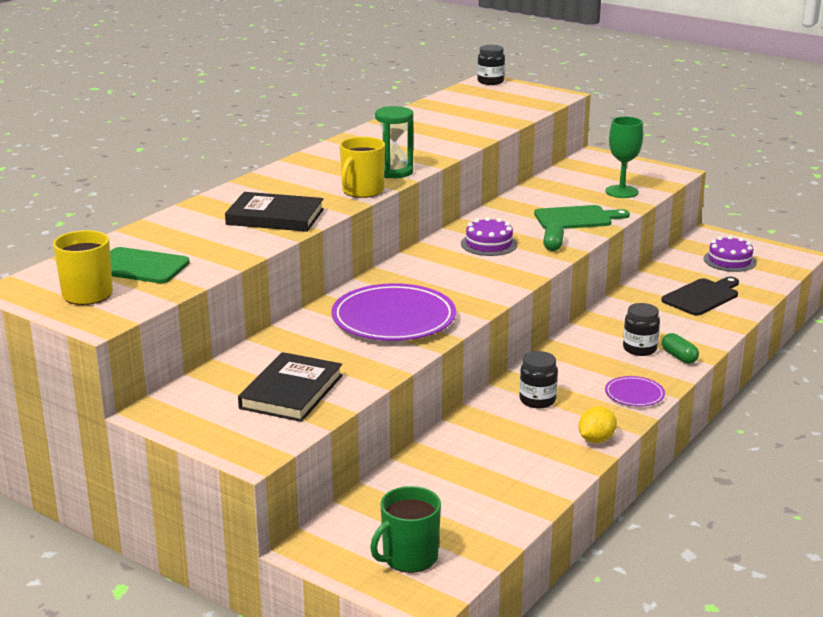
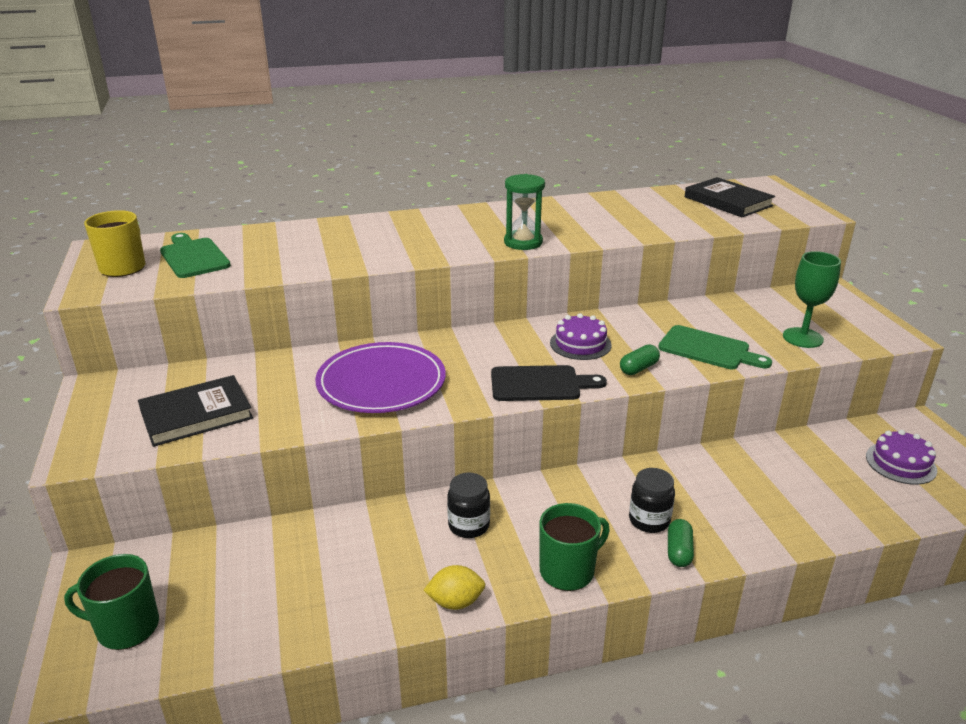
camera: 40 degrees right, 5 degrees up
black book [225,192,324,232] -> black book moved to [685,177,775,217]
yellow mug [340,137,385,198] -> none
black jar [477,45,505,85] -> none
purple plate [605,376,665,406] -> green mug [540,503,610,591]
black cutting board [661,277,739,316] -> black cutting board moved to [491,365,607,401]

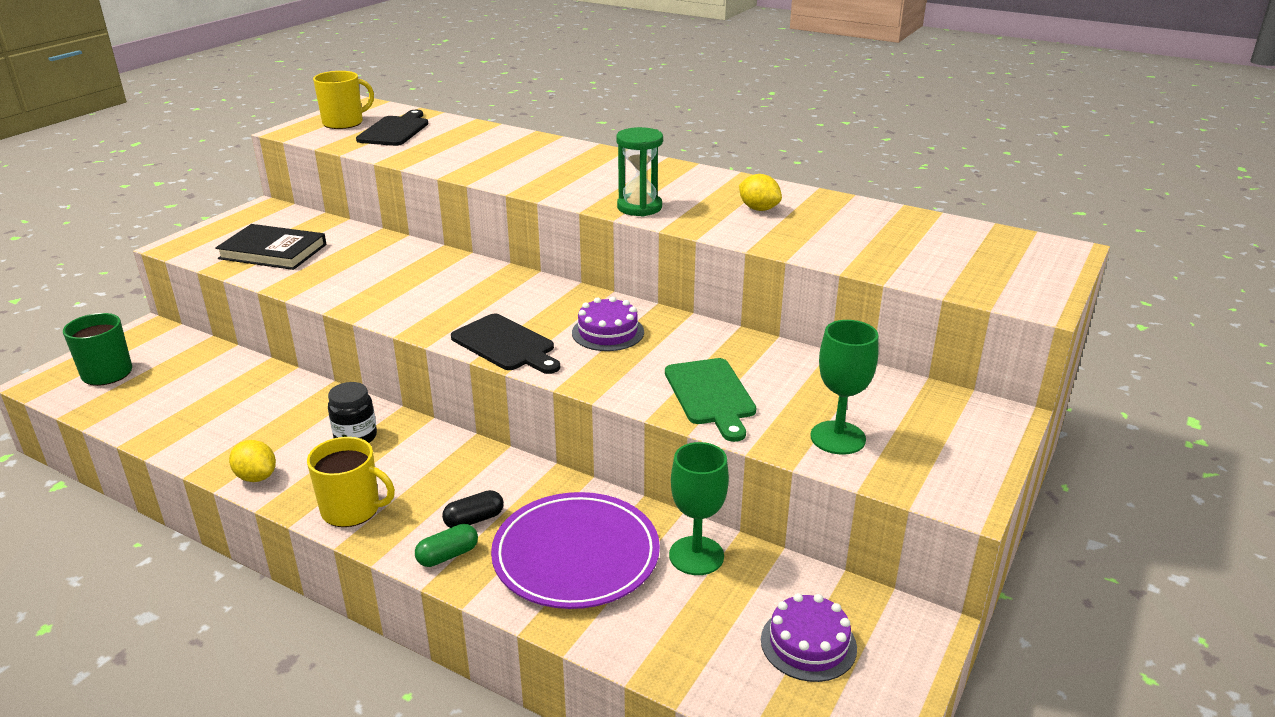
camera: 45 degrees right, 0 degrees up
green cutting board [160,233,231,278] -> black cutting board [356,110,428,146]
purple plate [315,342,446,413] -> purple plate moved to [491,492,660,609]
green mug [540,503,610,591] -> yellow mug [307,437,395,527]
green capsule [620,344,660,375] -> none
black jar [629,468,675,533] -> black capsule [442,490,504,528]
black book [685,177,775,217] -> none
none -> green goblet [669,442,729,575]
none -> yellow lemon [739,174,782,211]

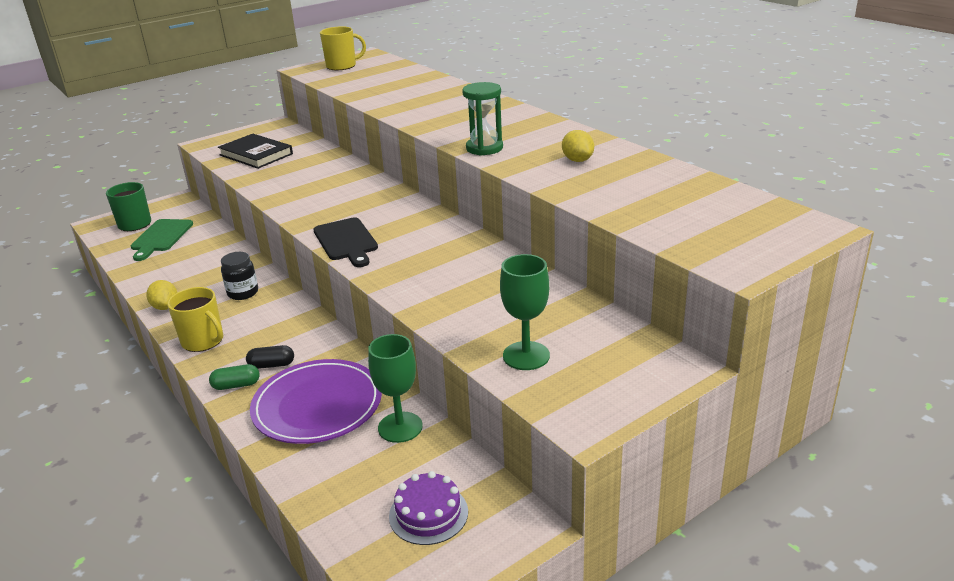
camera: 25 degrees right, 0 degrees up
black cutting board [356,110,428,146] -> none
purple cake [572,296,644,351] -> none
green cutting board [665,358,756,442] -> green cutting board moved to [131,219,193,261]

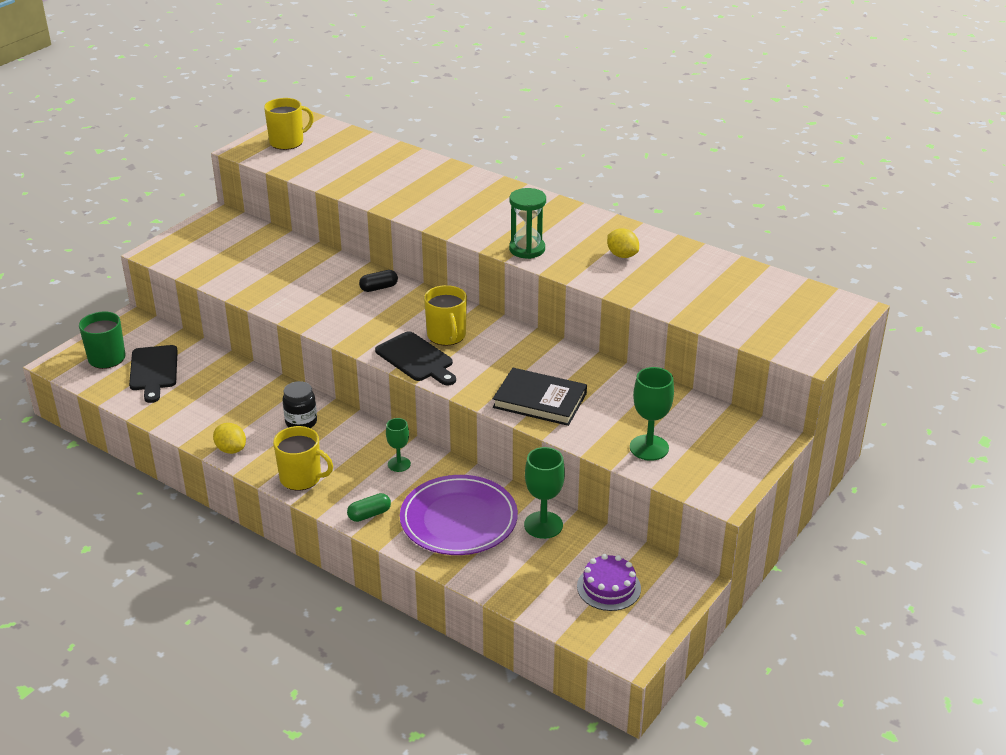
camera: 20 degrees left, 5 degrees up
green cutting board [131,219,193,261] -> black cutting board [129,345,178,403]
black book [218,134,293,169] -> black book moved to [493,368,587,426]
black capsule [246,345,294,369] -> black capsule moved to [359,270,398,292]
none -> green goblet [386,418,411,472]
none -> yellow mug [424,285,467,346]

